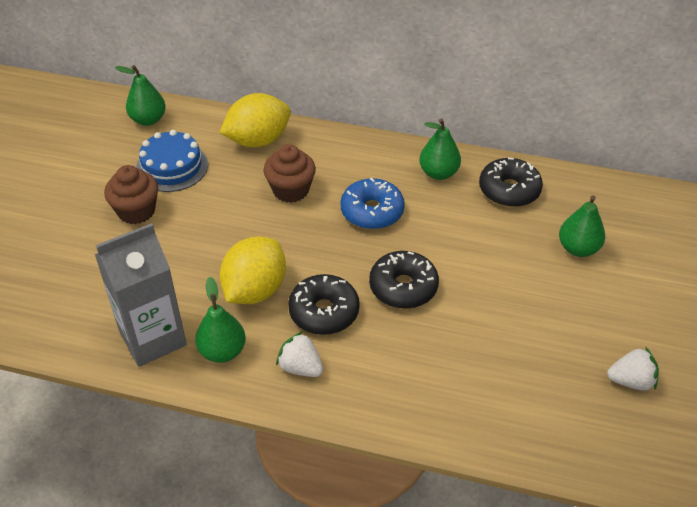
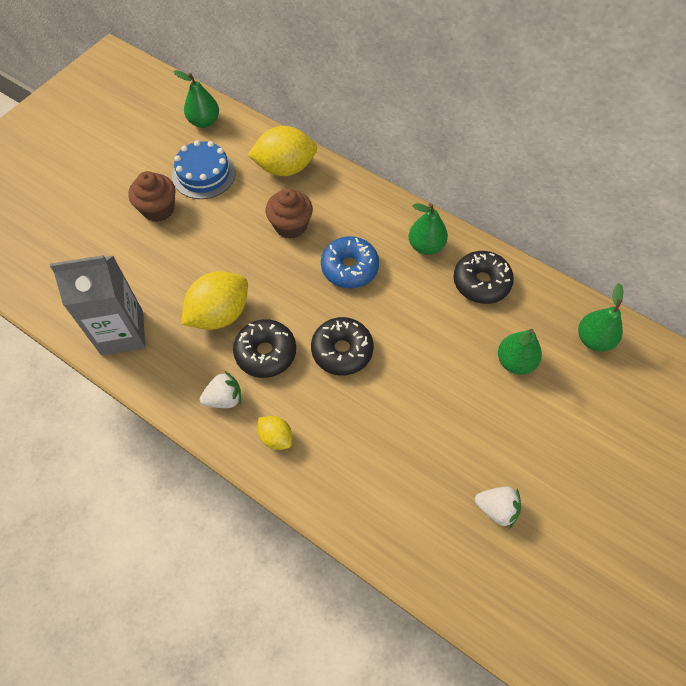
camera: 20 degrees right, 15 degrees up
green pear [195,277,246,363] -> green pear moved to [578,283,623,352]
white strawberry [276,331,323,377] -> white strawberry turned 105 degrees clockwise [200,371,241,408]
none -> yellow lemon [258,416,292,450]

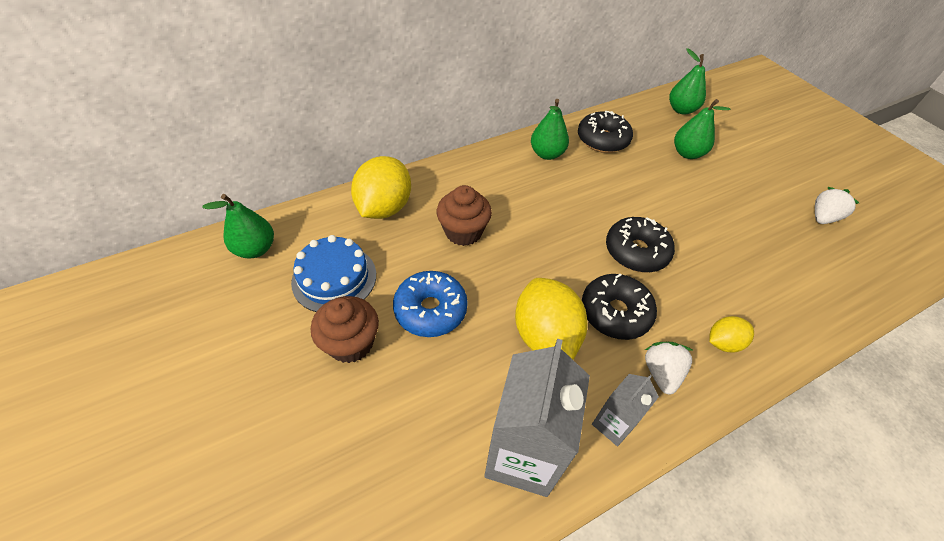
camera: 65 degrees left, 10 degrees down
blue donut [321,236,379,288] -> blue donut moved to [393,271,468,337]
none -> grey carton [592,374,659,446]

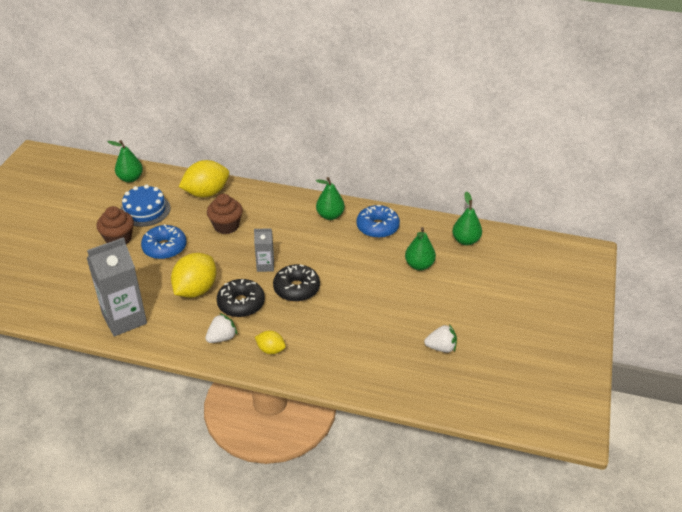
camera: 45 degrees right, 10 degrees down
black donut [578,110,633,153] -> blue donut [356,205,400,238]
grey carton [592,374,659,446] -> grey carton moved to [254,228,274,272]

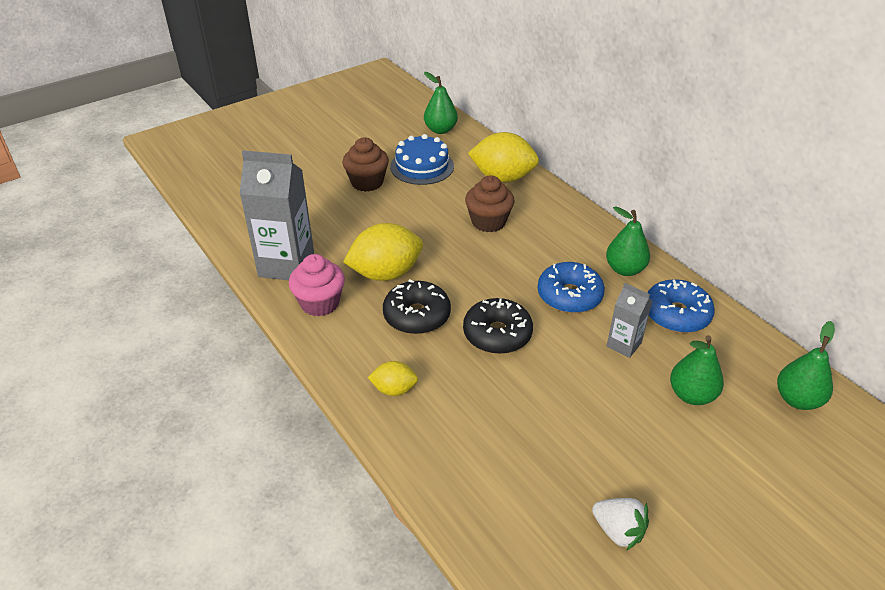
camera: 40 degrees right, 0 degrees up
blue donut [141,224,187,259] -> blue donut moved to [537,262,605,313]
white strawberry [205,313,237,343] -> none
grey carton [254,228,274,272] -> grey carton moved to [607,283,652,358]
yellow lemon [255,330,286,354] -> yellow lemon turned 60 degrees counterclockwise [368,361,418,396]
none -> pink cupcake [289,254,345,316]

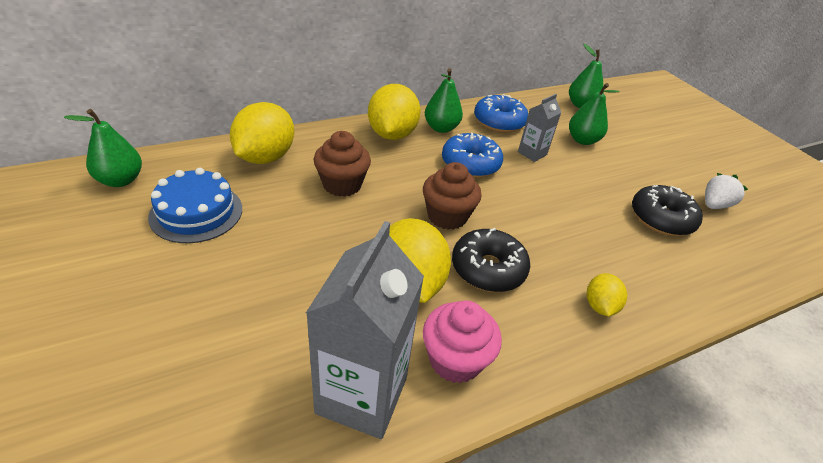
camera: 85 degrees left, 0 degrees up
brown cupcake [342,138,389,192] -> brown cupcake moved to [423,162,482,230]
black donut [463,298,533,354] -> black donut moved to [632,185,703,236]
none -> yellow lemon [368,84,421,140]

